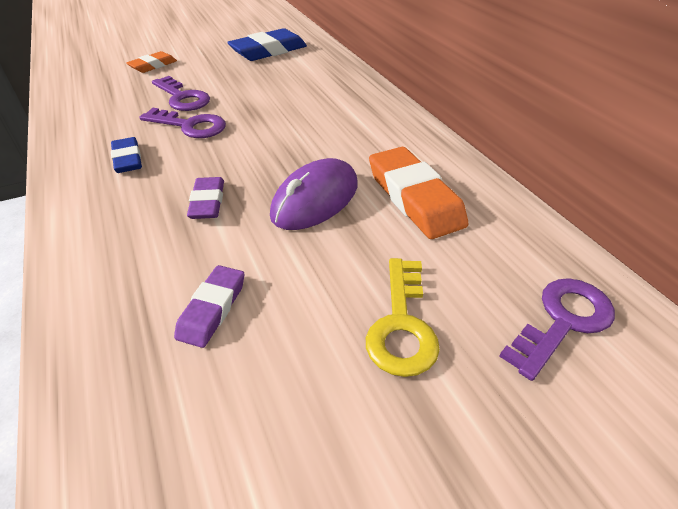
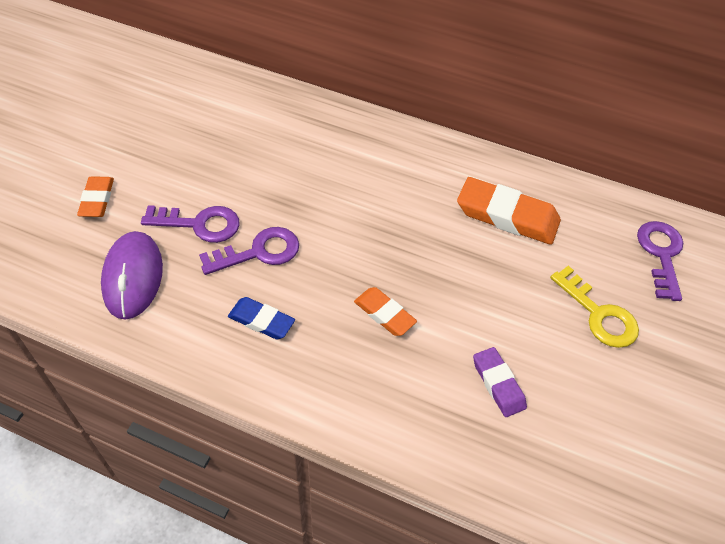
camera: 45 degrees left, 10 degrees up
purple eraser [187,177,224,219] -> orange eraser [354,287,417,336]
blue eraser [227,28,307,61] -> none
purple mouse [270,158,358,230] -> purple mouse moved to [101,231,163,320]

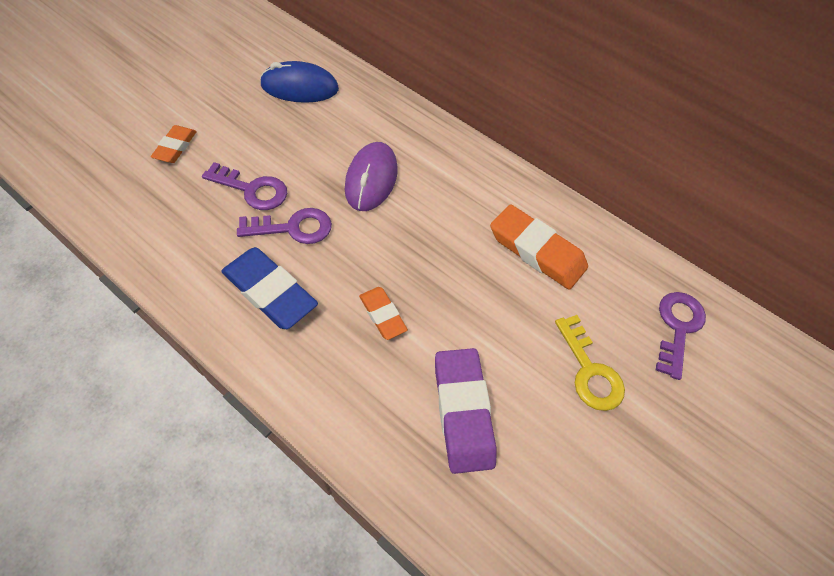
camera: 15 degrees right, 5 degrees up
purple mouse [101,231,163,320] -> purple mouse moved to [345,142,398,211]
blue eraser [228,297,295,339] -> blue eraser [221,247,318,329], size x1.74
purple eraser [473,347,527,417] -> purple eraser [435,348,497,474], size x1.74
none -> blue mouse [260,61,339,103]

